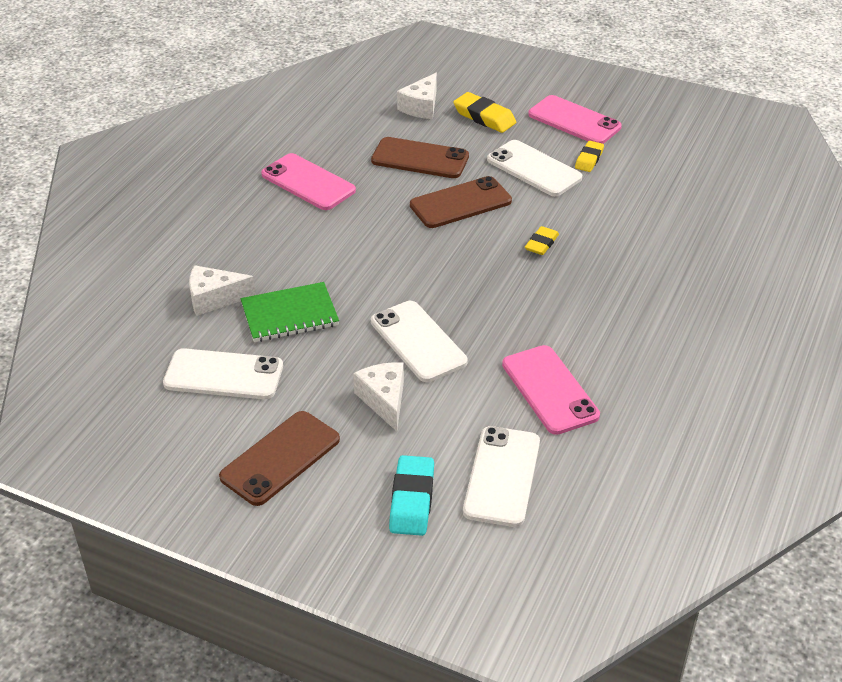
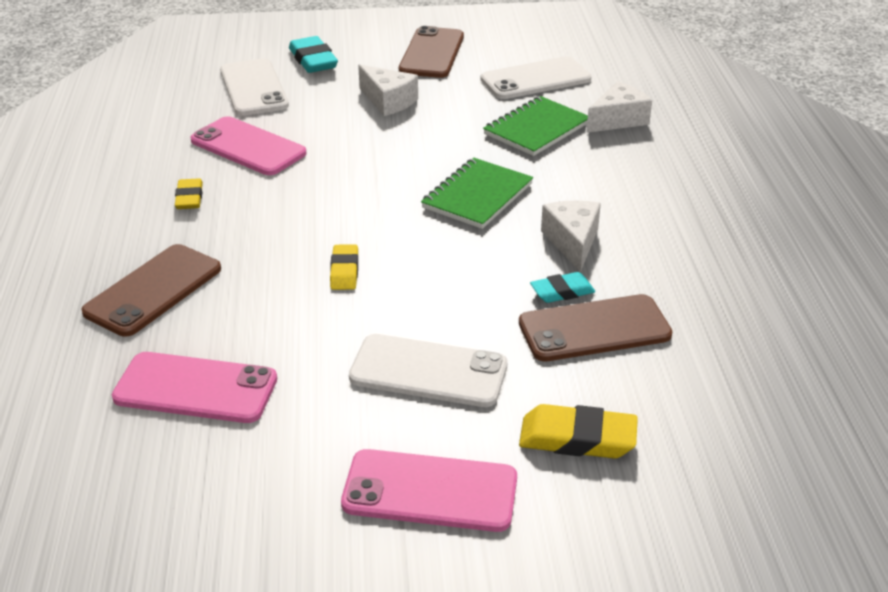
camera: 150 degrees right, 5 degrees down
pink phone [261,153,356,210] -> pink phone moved to [112,352,277,423]
white phone [371,301,468,382] -> none
white cheese [397,73,437,119] -> white cheese moved to [541,201,601,272]
brown phone [410,176,512,228] -> brown phone moved to [81,244,221,336]
yellow eraser [575,141,604,172] -> yellow eraser moved to [175,178,203,209]
none -> green notebook [421,158,533,229]
none -> turquoise eraser [530,272,595,303]

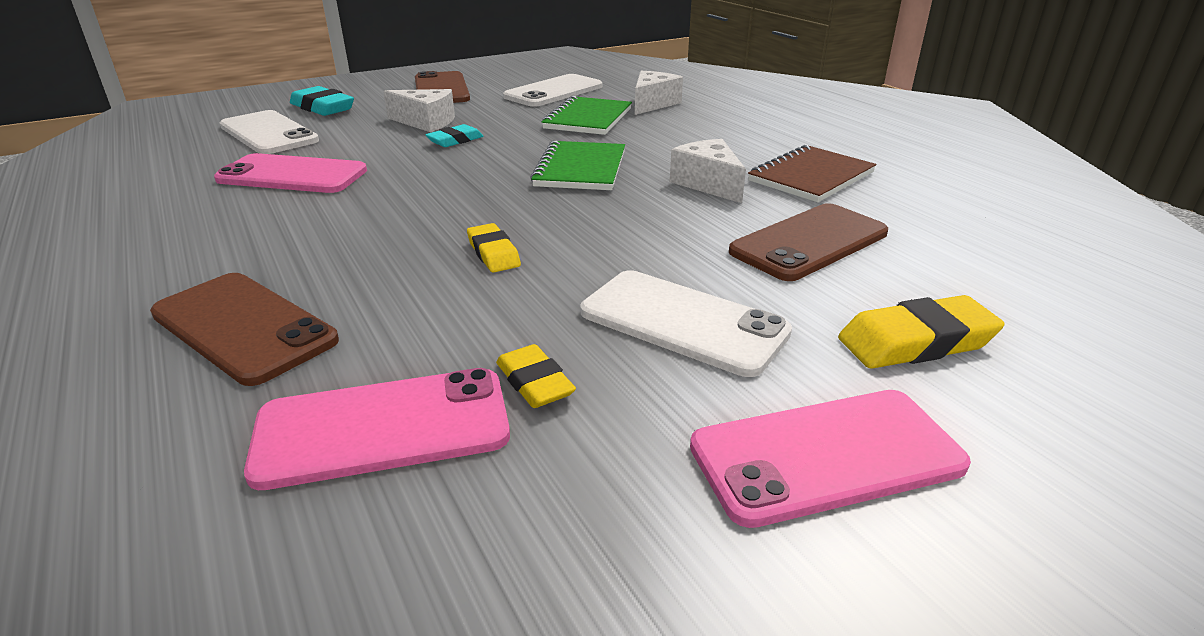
camera: 25 degrees left, 5 degrees down
brown phone [81,244,221,336] -> brown phone turned 60 degrees counterclockwise [150,273,339,386]
yellow eraser [175,178,203,209] -> yellow eraser moved to [496,344,576,408]
white phone [349,334,507,407] -> white phone turned 45 degrees clockwise [580,270,792,377]
turquoise eraser [530,272,595,303] -> turquoise eraser moved to [426,124,483,147]
none -> brown notebook [748,145,876,202]

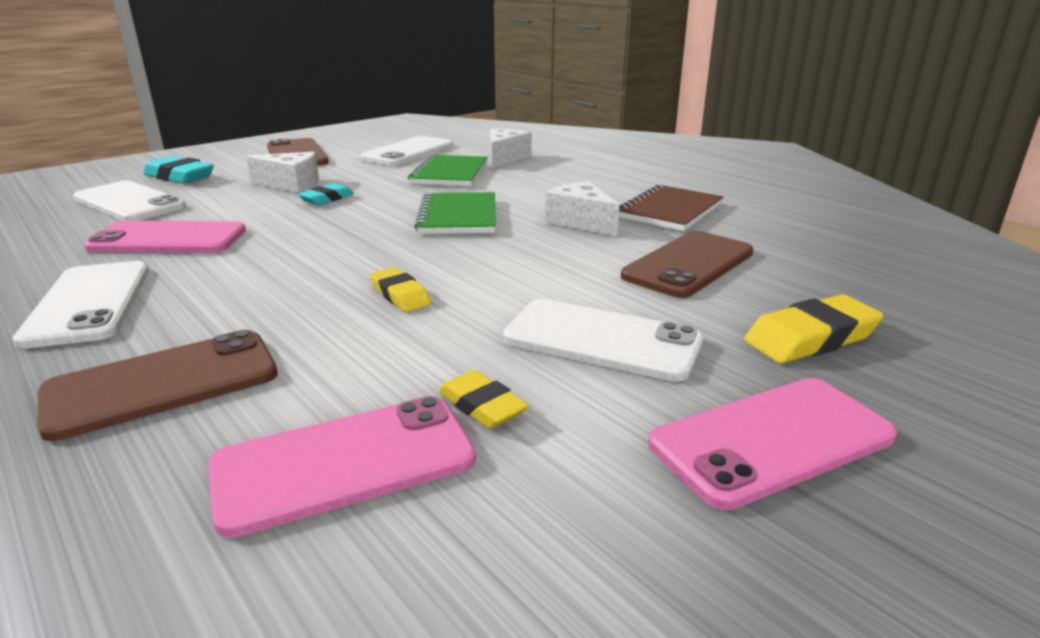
camera: 10 degrees left, 5 degrees down
brown phone [150,273,339,386] -> brown phone turned 60 degrees counterclockwise [37,330,278,441]
none -> white phone [13,261,149,349]

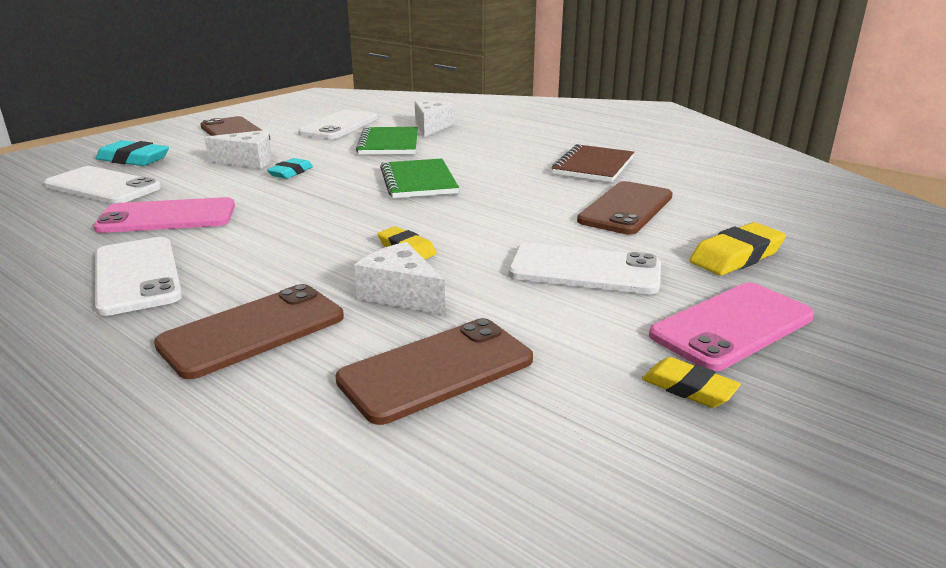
camera: 10 degrees left, 0 degrees up
pink phone [208,396,476,538] -> brown phone [336,318,533,425]
yellow eraser [438,370,529,429] -> yellow eraser moved to [642,357,741,408]
white cheese [545,181,620,236] -> white cheese moved to [354,242,445,315]

